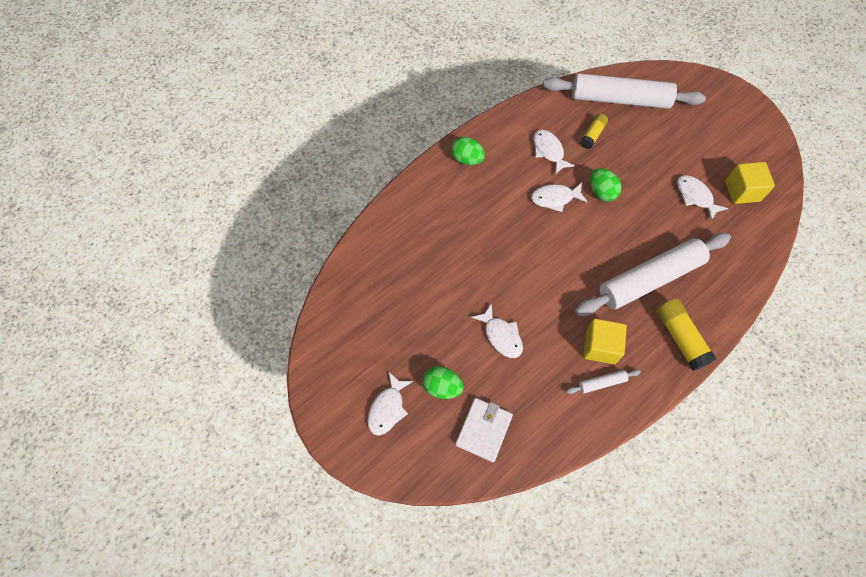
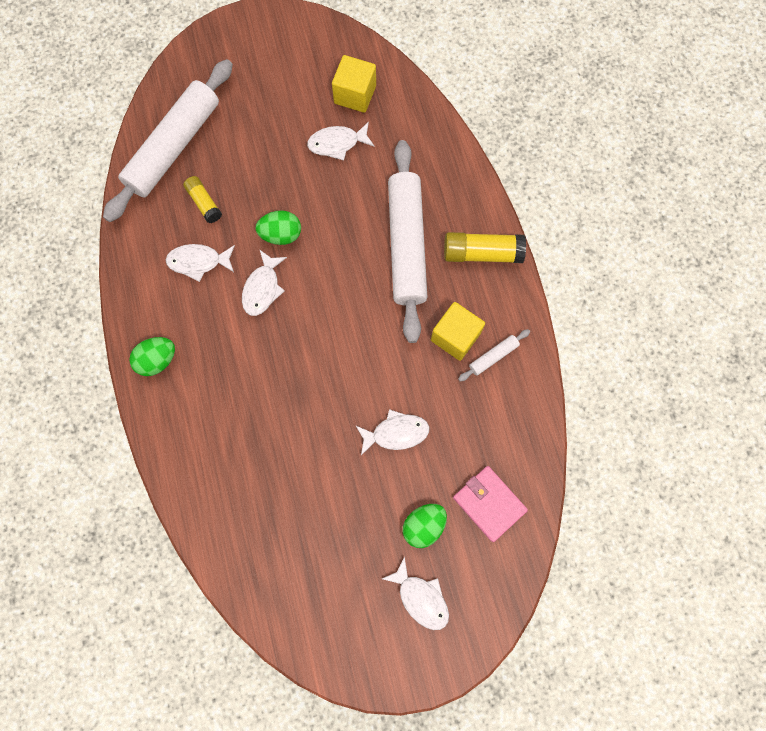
camera: 65 degrees left, 10 degrees up
white wallet [455,398,513,462] -> pink wallet [453,466,528,542]
white rolling pin [566,369,641,394] -> white rolling pin turned 45 degrees clockwise [458,329,530,382]

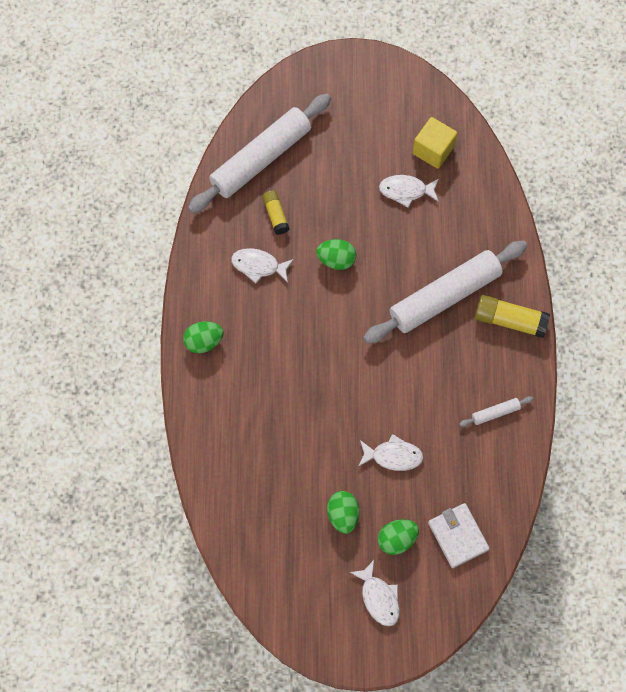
camera: 15 degrees right, 5 degrees down
white fish [242,249,287,316] -> none
white rolling pin [388,140,428,343] -> white rolling pin turned 45 degrees clockwise [363,241,527,343]
yellow cube [431,302,485,361] -> none
pink wallet [453,466,528,542] -> white wallet [428,503,490,568]
none -> green egg [327,491,359,534]

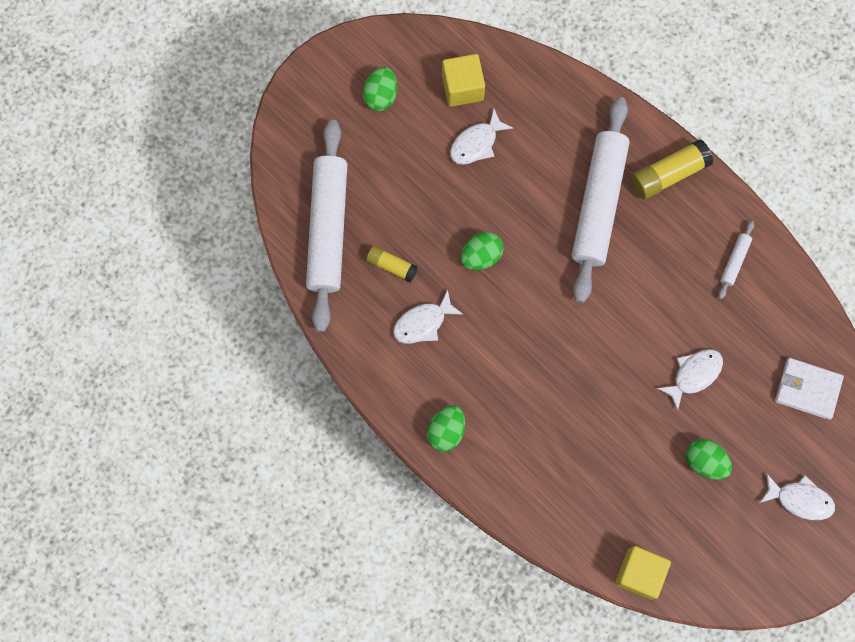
camera: 45 degrees left, 5 degrees up
green egg [378,519,419,555] -> green egg moved to [362,67,397,111]
none -> yellow cube [615,546,671,600]

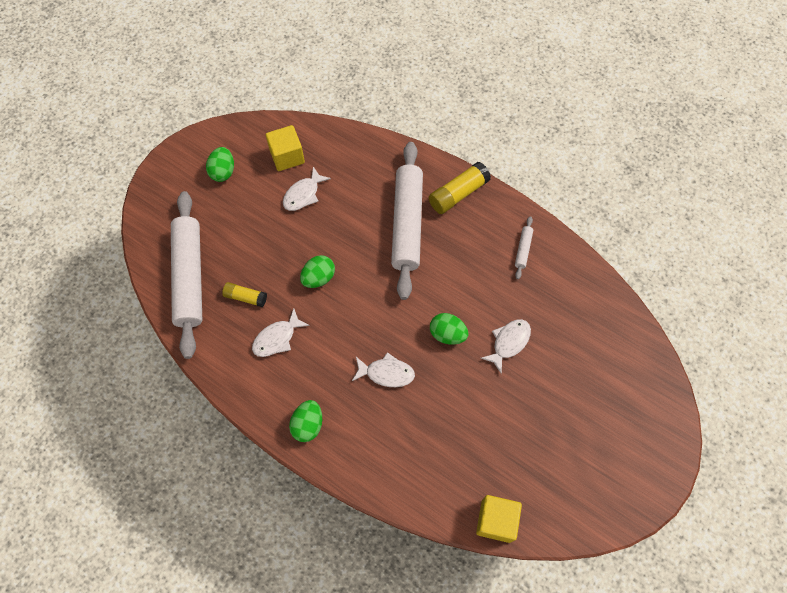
camera: 10 degrees left, 10 degrees down
green egg [686,439,732,480] -> green egg moved to [430,313,469,345]
white fish [759,473,835,520] -> white fish moved to [352,352,415,387]
white wallet [775,358,844,420] -> none

